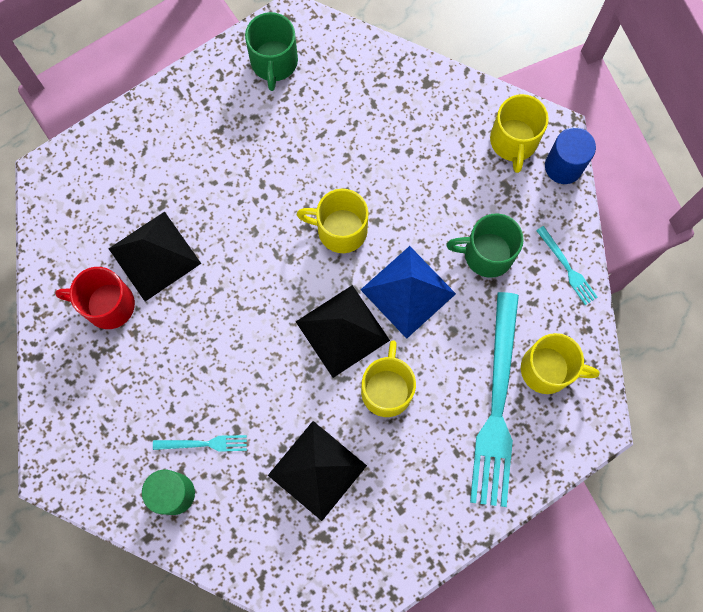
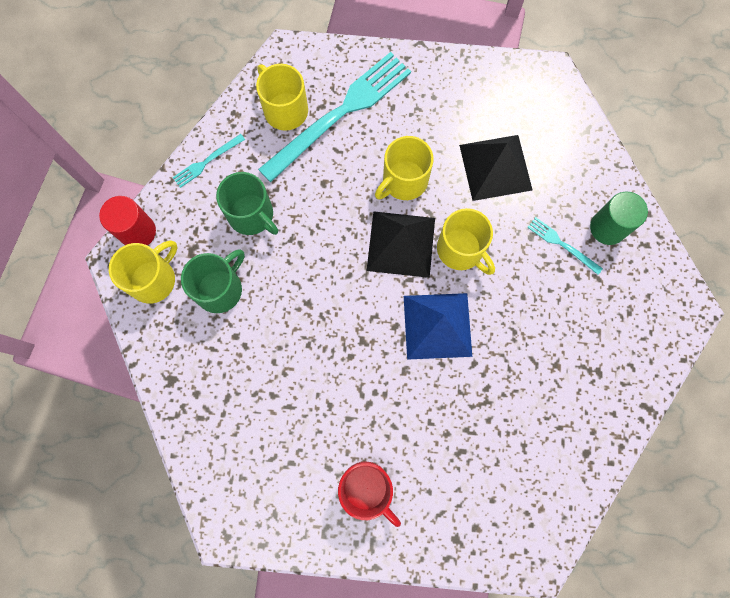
camera: 140 degrees left, 0 degrees up
red mug [55,267,135,329] -> red mug moved to [338,462,401,527]
black pyramid [109,211,201,301] -> none
green mug [245,12,298,91] -> green mug moved to [181,249,245,313]
yellow mug [297,189,369,253] -> yellow mug moved to [437,208,495,275]
blue pyramid [361,246,456,339] -> blue pyramid moved to [404,293,472,360]
turquoise fork [536,226,597,305] -> turquoise fork turned 135 degrees counterclockwise [172,134,245,188]
blue cylinder [545,127,596,184] -> red cylinder [99,196,156,246]

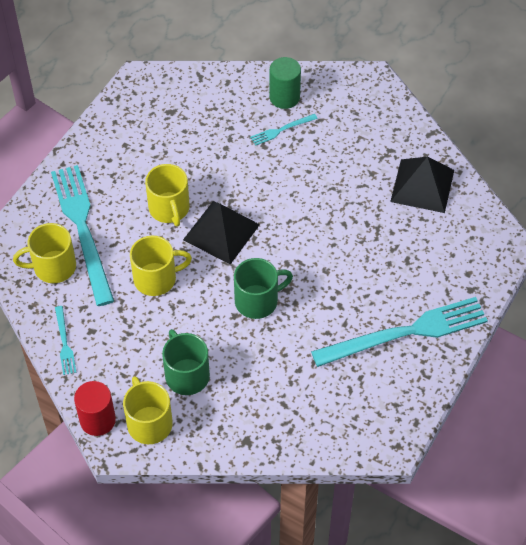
camera: 65 degrees left, 20 degrees down
green mug [216,172,278,235] -> green mug moved to [234,258,293,319]
red mug [338,462,401,527] -> turquoise fork [311,297,488,367]
blue pyramid [404,293,472,360] -> none
yellow mug [437,208,495,275] -> yellow mug moved to [130,236,192,296]
black pyramid [459,135,533,201] -> black pyramid moved to [390,157,454,213]

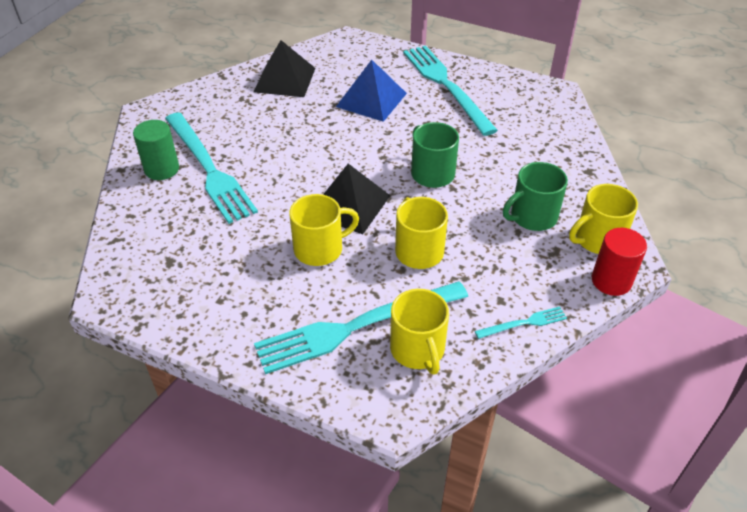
camera: 95 degrees left, 10 degrees down
turquoise fork [250,114,318,146] -> turquoise fork [165,112,258,224], size x2.31
none -> blue pyramid [336,60,407,122]

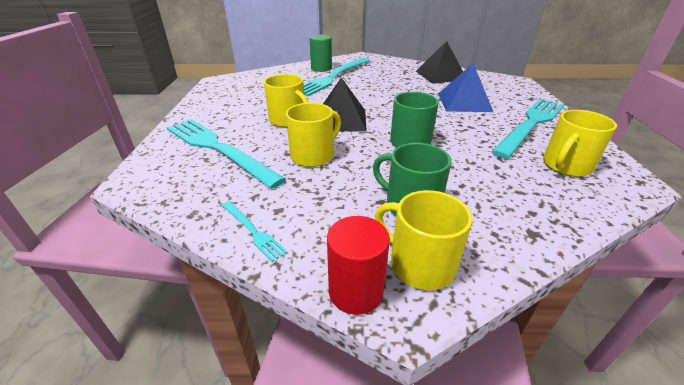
camera: 65 degrees right, 10 degrees down
yellow mug [390,289,449,375] -> yellow mug moved to [543,110,617,177]

